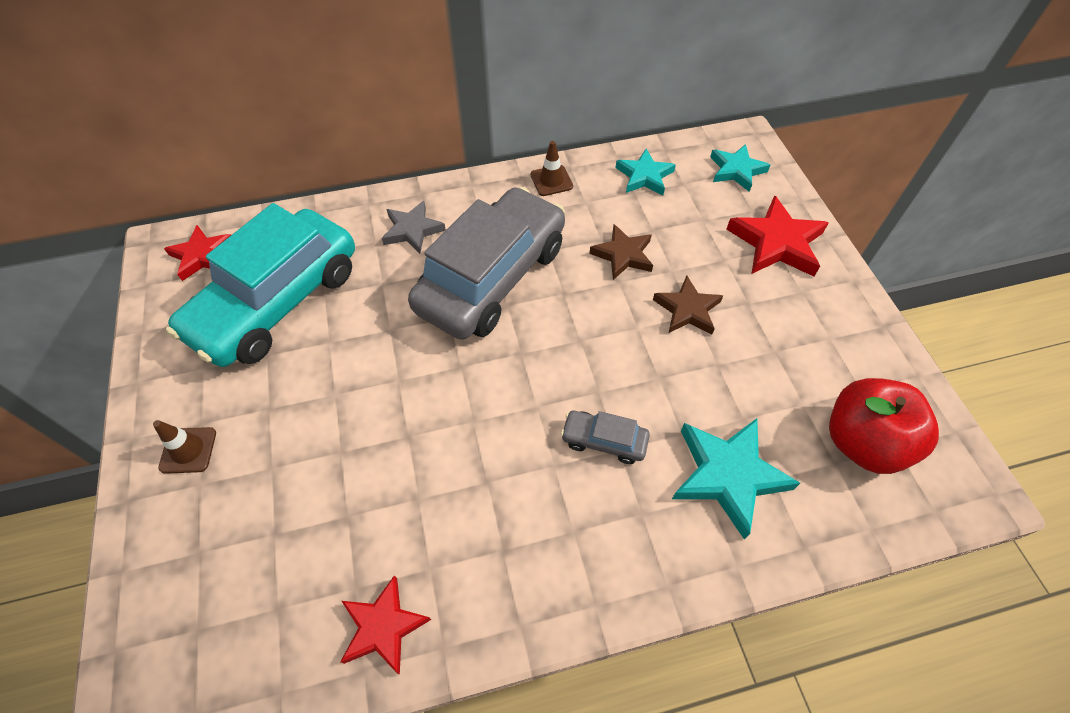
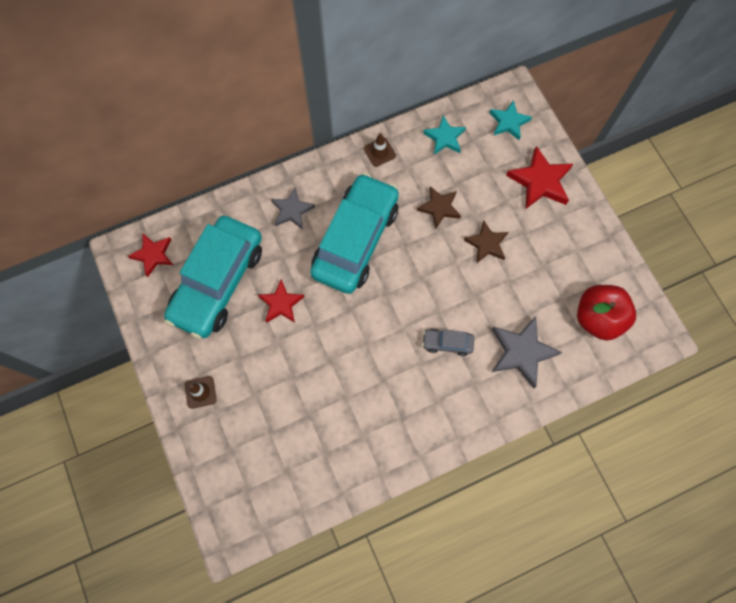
camera: 10 degrees left, 15 degrees up
red star [340,575,431,675] -> red star moved to [258,279,304,323]
grey car [408,187,565,340] -> turquoise car [310,173,399,294]
turquoise star [672,418,800,539] -> grey star [492,316,562,388]

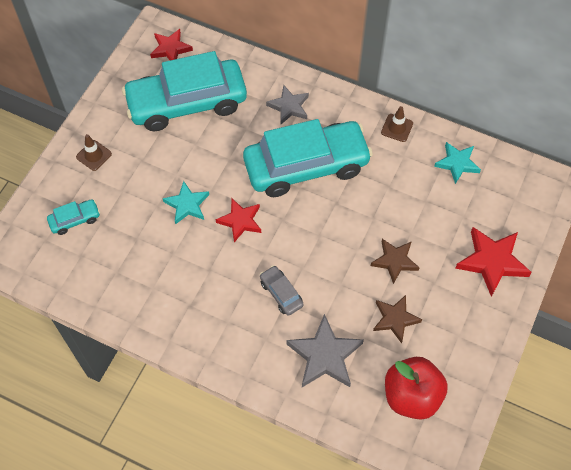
camera: 50 degrees right, 10 degrees down
red star [258,279,304,323] -> red star moved to [216,199,261,242]
brown star [417,186,461,228] -> brown star moved to [373,295,422,343]
turquoise star [489,100,532,140] -> turquoise star moved to [162,181,209,225]
none -> turquoise car [47,199,100,235]

